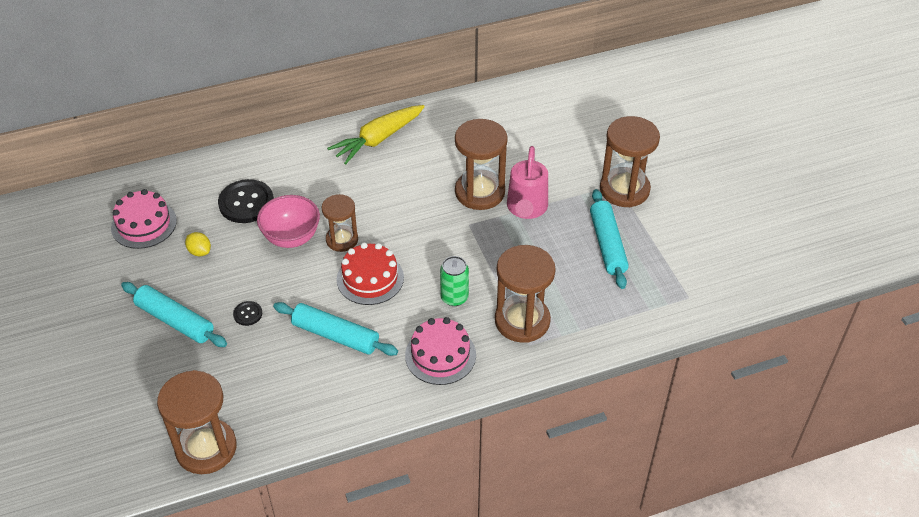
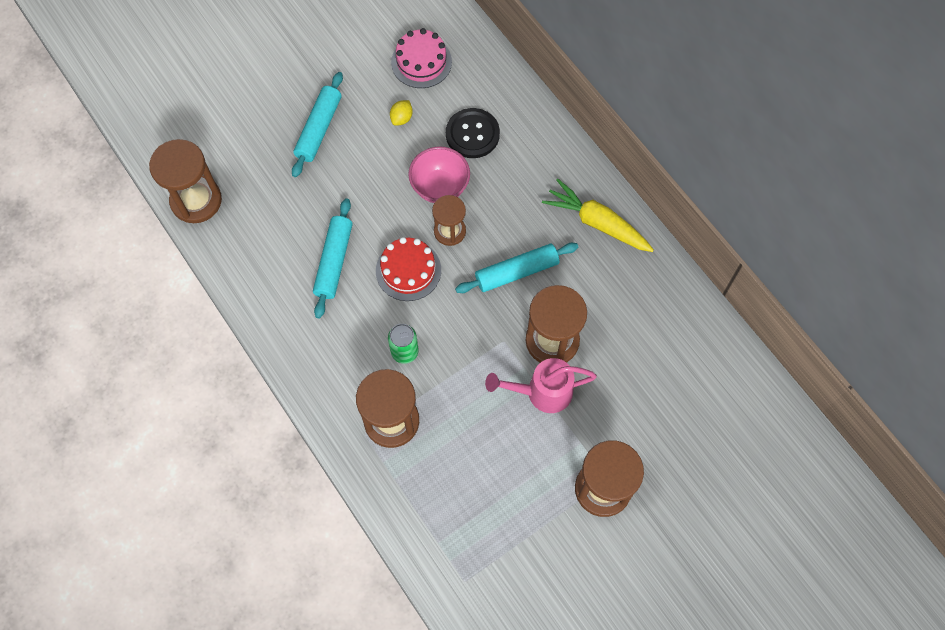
camera: 75 degrees right, 20 degrees up
black button [233,301,262,326] -> none
pink cake [405,317,476,385] -> none
turquoise rolling pin [590,189,629,289] -> turquoise rolling pin moved to [455,243,578,293]

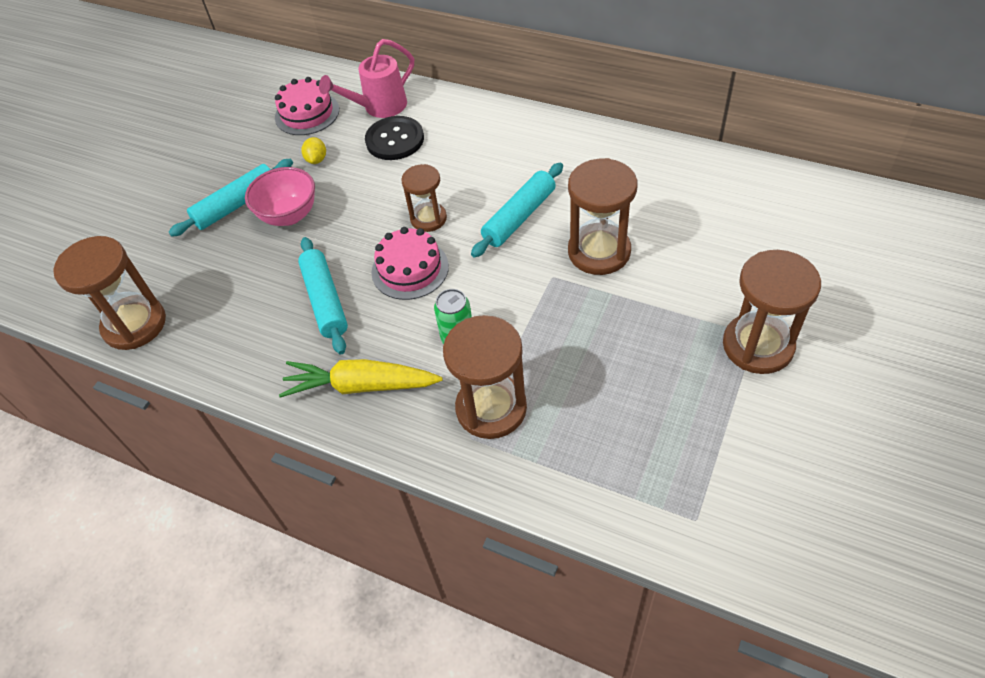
camera: 25 degrees left, 15 degrees down
turquoise rolling pin [292,72,343,177] -> turquoise rolling pin turned 60 degrees clockwise [169,159,293,237]
red cake [376,237,441,301] -> pink cake [371,227,449,300]
pink bowl [408,146,470,203] -> pink bowl moved to [245,167,315,226]
pink watering can [485,358,597,413] -> pink watering can moved to [319,39,414,118]
yellow carrot [542,179,654,252] -> yellow carrot moved to [279,359,443,398]

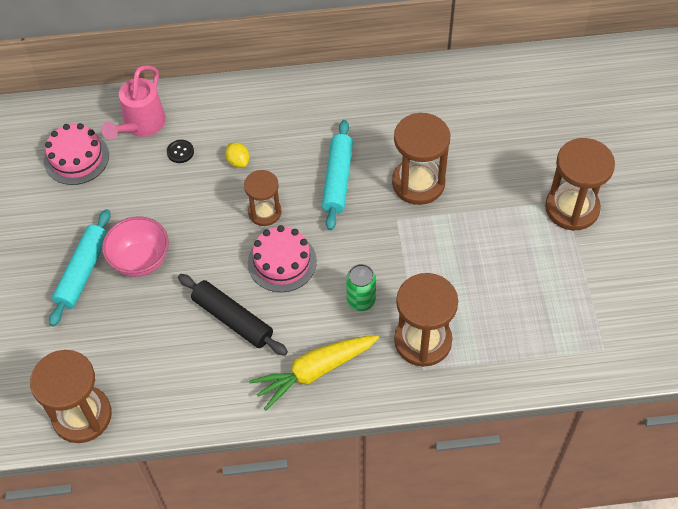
camera: 35 degrees left, 5 degrees up
turquoise rolling pin [298,237,348,354] -> black rolling pin [178,274,288,356]
yellow lemon [301,137,326,164] -> yellow lemon moved to [225,143,249,168]
black button [365,116,424,160] -> black button [167,140,194,163], size x0.48

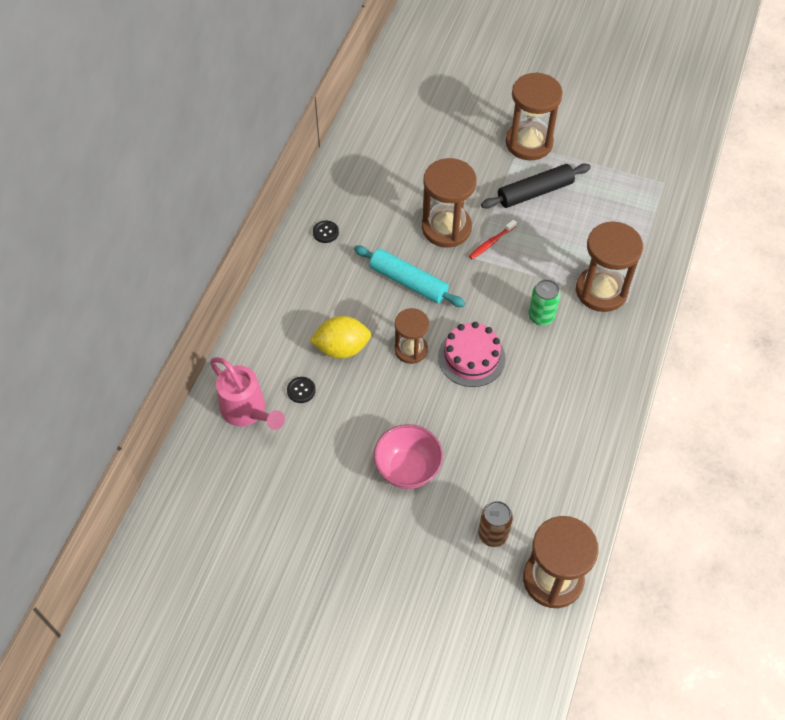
camera: 65 degrees left, 0 degrees up
pink cake [44,123,109,185] -> none
turquoise rolling pin [49,209,111,326] -> none
black rolling pin [178,274,288,356] -> black rolling pin moved to [481,163,591,209]
yellow lemon [225,143,249,168] -> yellow lemon [309,316,371,359], size x1.79
yellow carrot [249,335,379,410] -> none
none -> black button [313,221,339,243]
none -> red toothbrush [469,220,517,259]
none -> brown can [478,501,513,547]

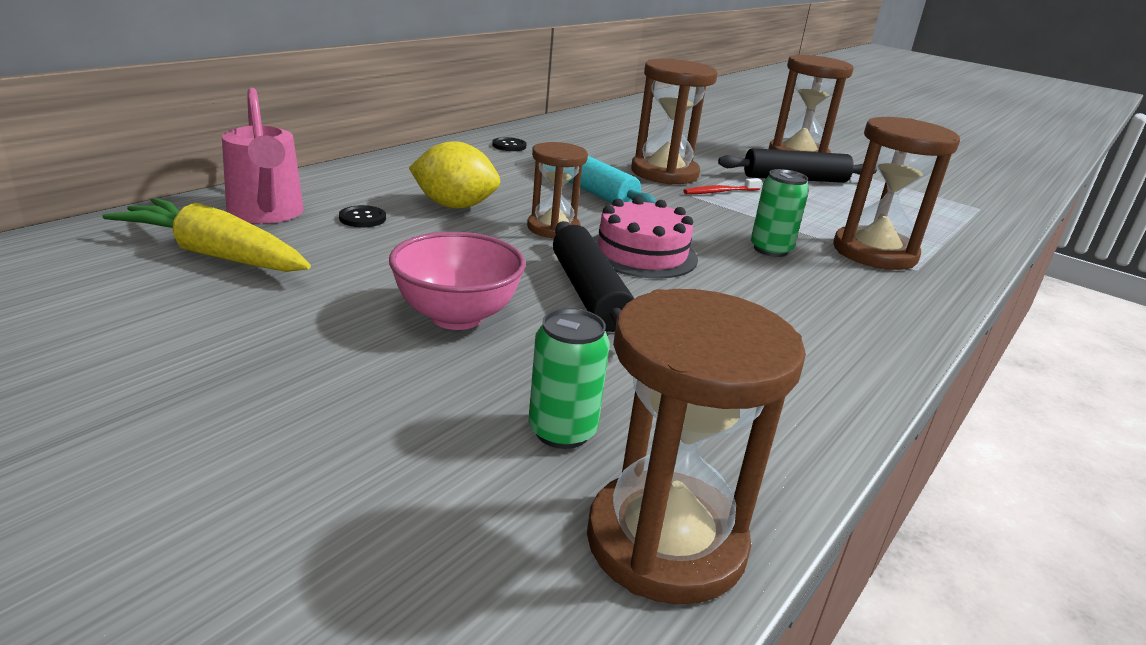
camera: 15 degrees right, 30 degrees down
brown can [478,501,513,547] -> green can [528,308,610,449]
none -> yellow carrot [103,198,311,272]
none -> black rolling pin [553,221,635,332]

